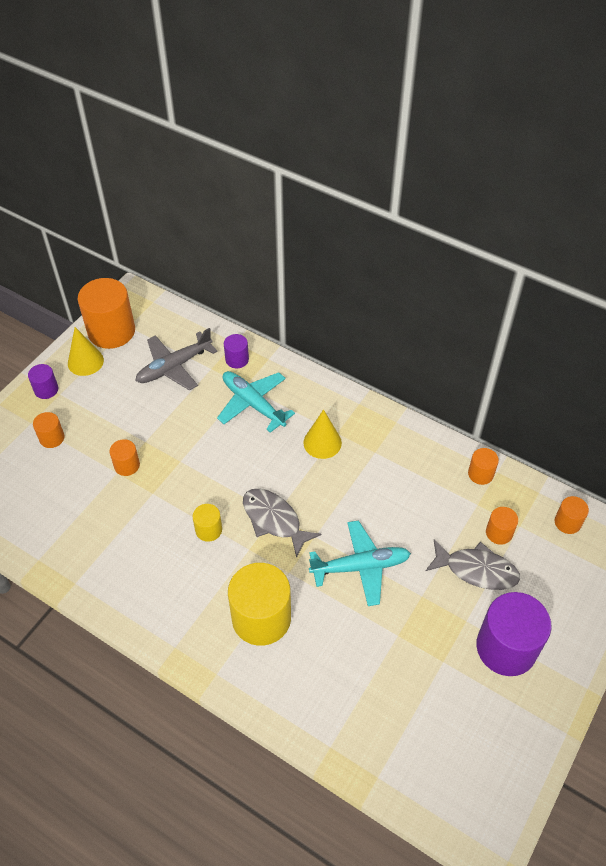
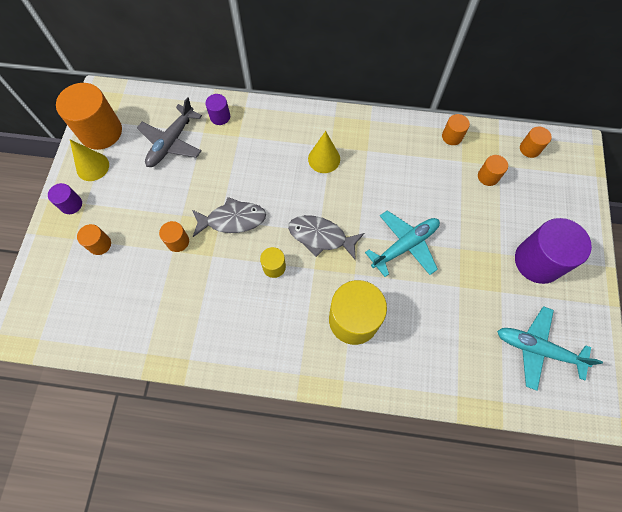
camera: 25 degrees left, 15 degrees up
turquoise plane [217,371,295,433] -> turquoise plane moved to [497,306,603,391]
grey fish [426,540,520,590] -> grey fish moved to [192,197,266,237]

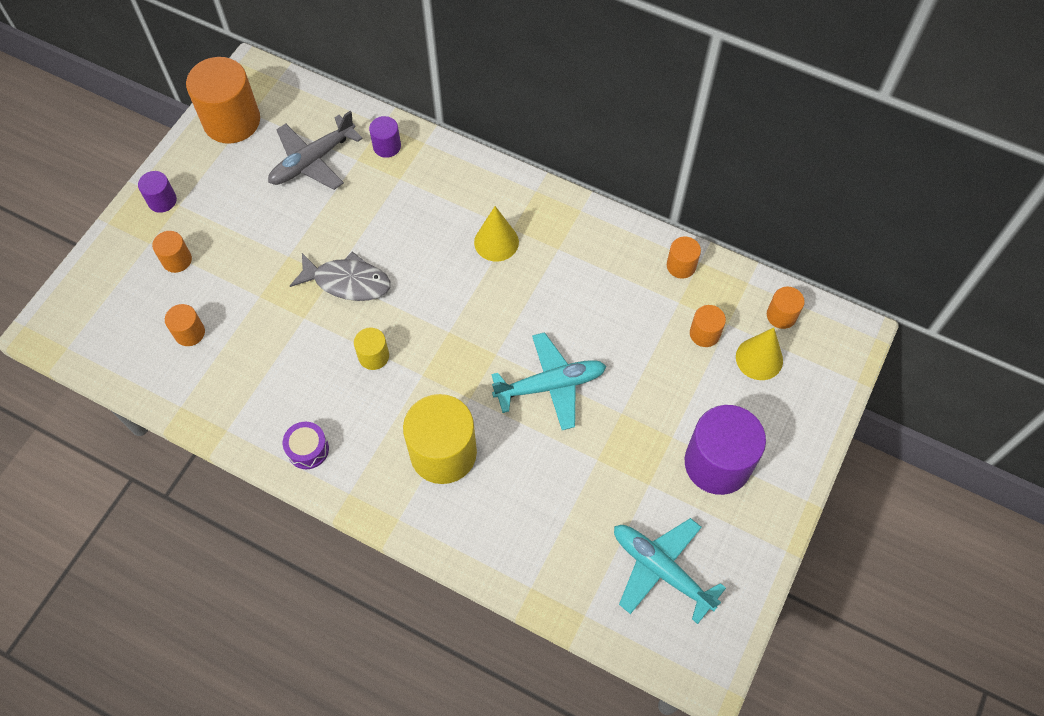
camera: 20 degrees right, 5 degrees down
yellow cone [70,140,109,181] -> yellow cone moved to [736,328,783,380]
orange cylinder [159,221,189,252] -> orange cylinder moved to [165,304,205,346]
grey fish [288,215,364,260] -> none
none -> purple drum [283,422,329,469]

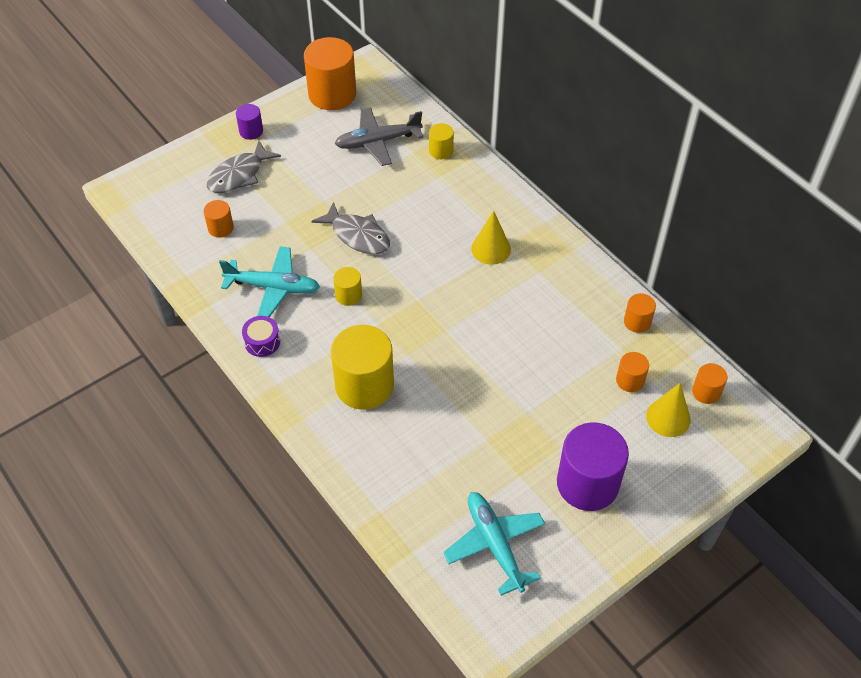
camera: 25 degrees right, 10 degrees down
orange cylinder [152,231,192,273] -> grey fish [207,141,281,193]
purple cylinder [369,116,401,158] -> yellow cylinder [429,123,454,159]
turquoise plane [491,332,606,430] -> turquoise plane moved to [219,246,320,317]

